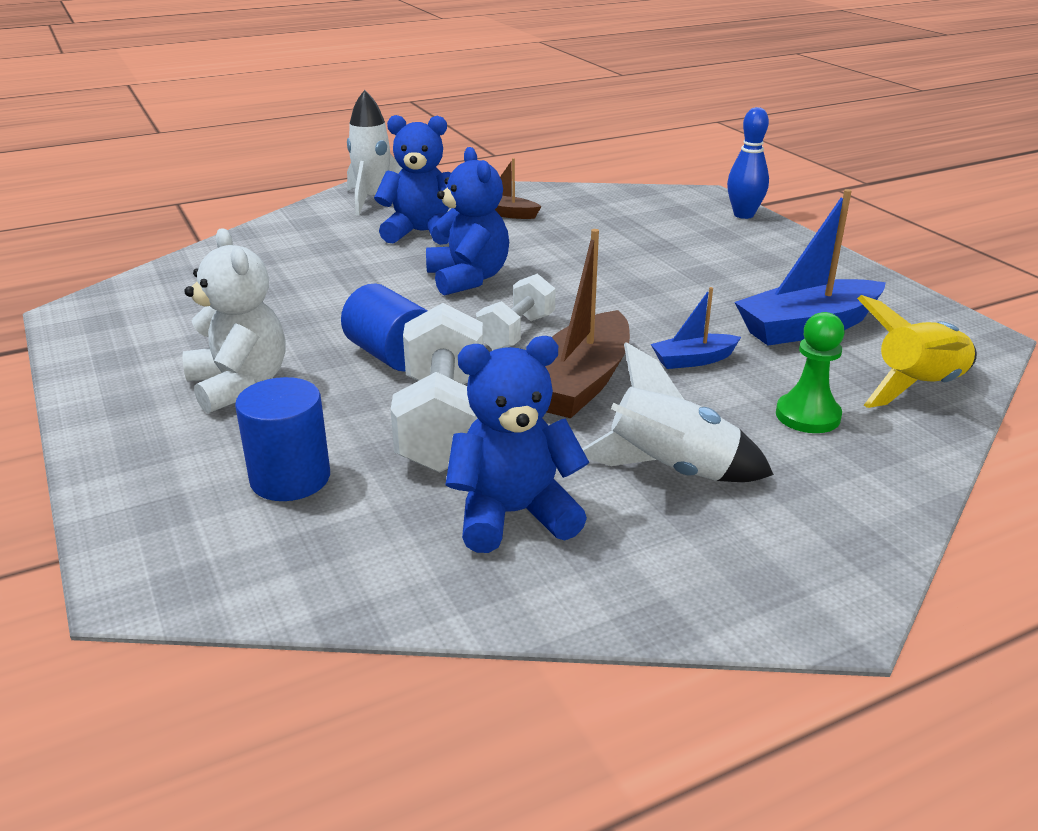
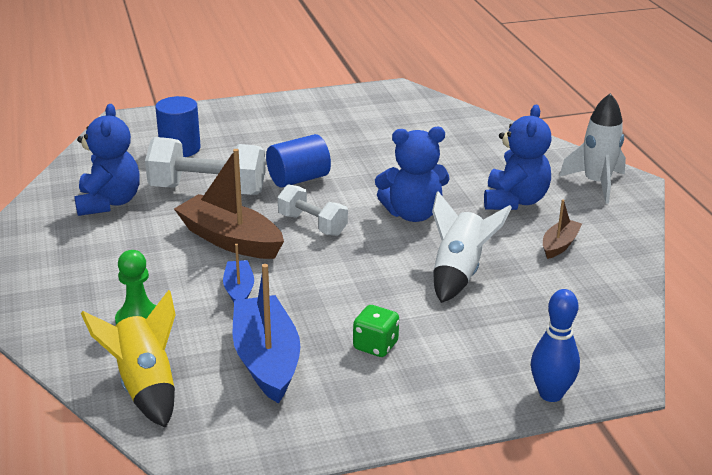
camera: 100 degrees right, 0 degrees up
white teddy bear [182,228,285,413] -> none
white rocket [582,342,774,482] -> white rocket moved to [432,191,512,303]
none -> green dice [353,305,399,357]

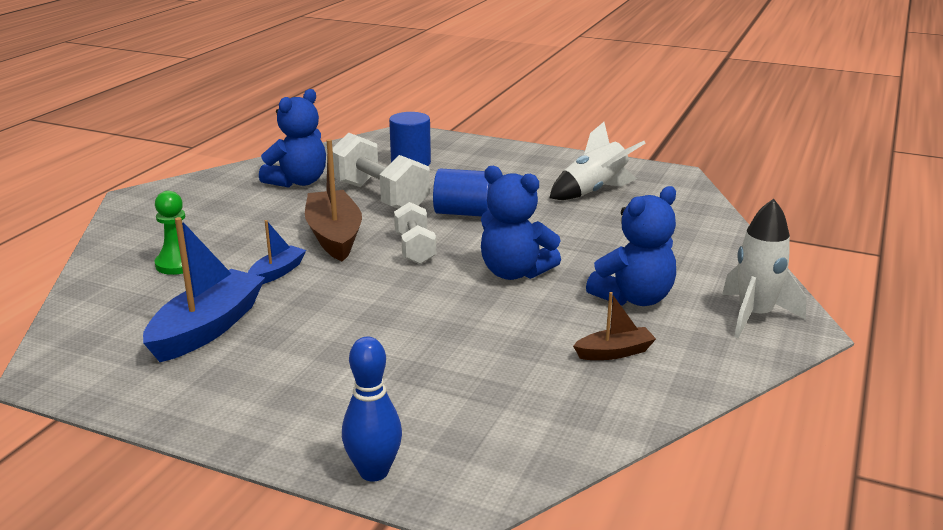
camera: 40 degrees right, 5 degrees down
yellow rocket [81,290,176,428] -> none
green dice [353,305,399,357] -> none
white rocket [432,191,512,303] -> white rocket moved to [549,122,646,200]

